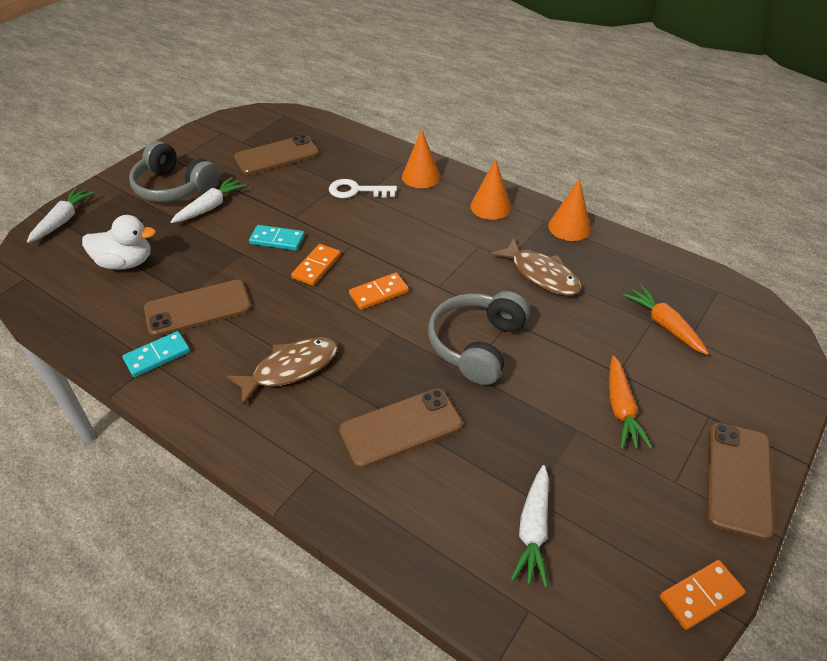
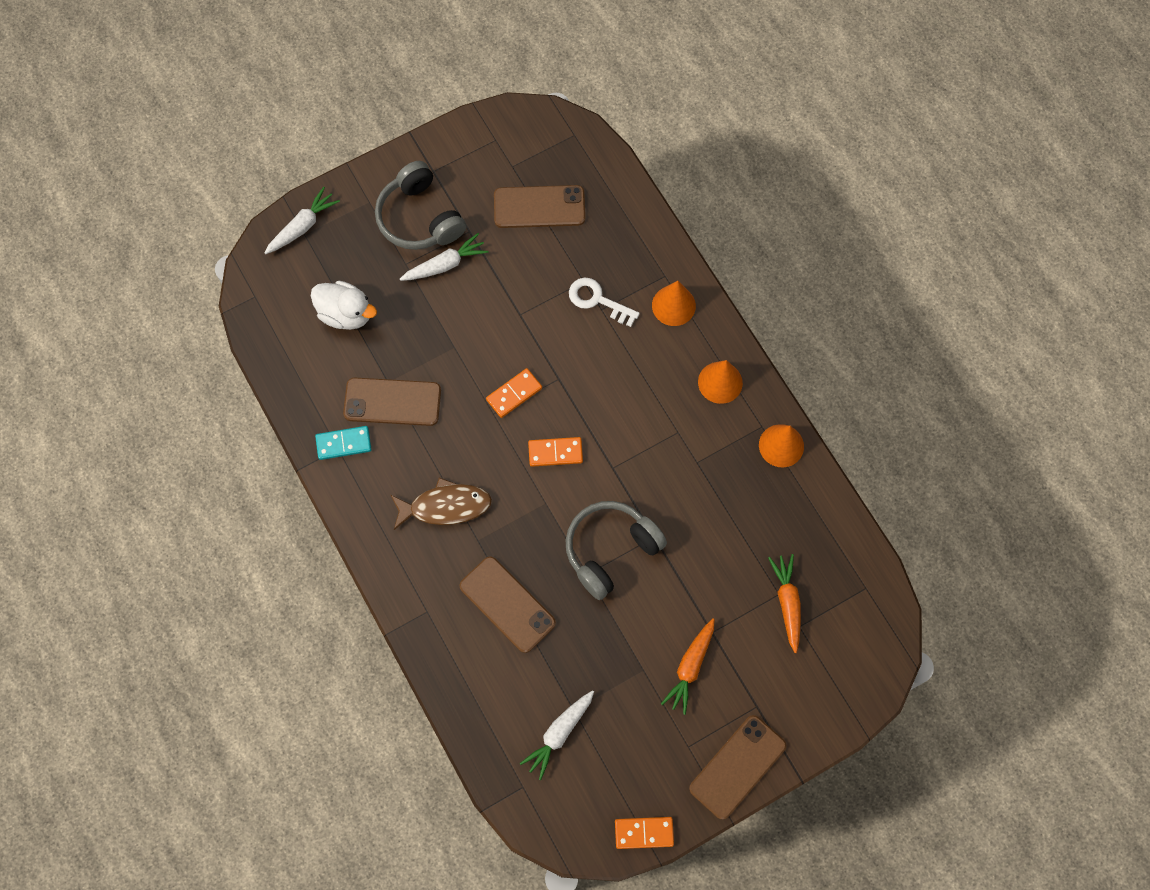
camera: 25 degrees right, 25 degrees up
turquoise domino [249,225,305,251] -> none
brown phone [339,388,463,468] -> brown phone turned 45 degrees clockwise [459,556,556,653]
brown fish [490,238,582,296] -> none

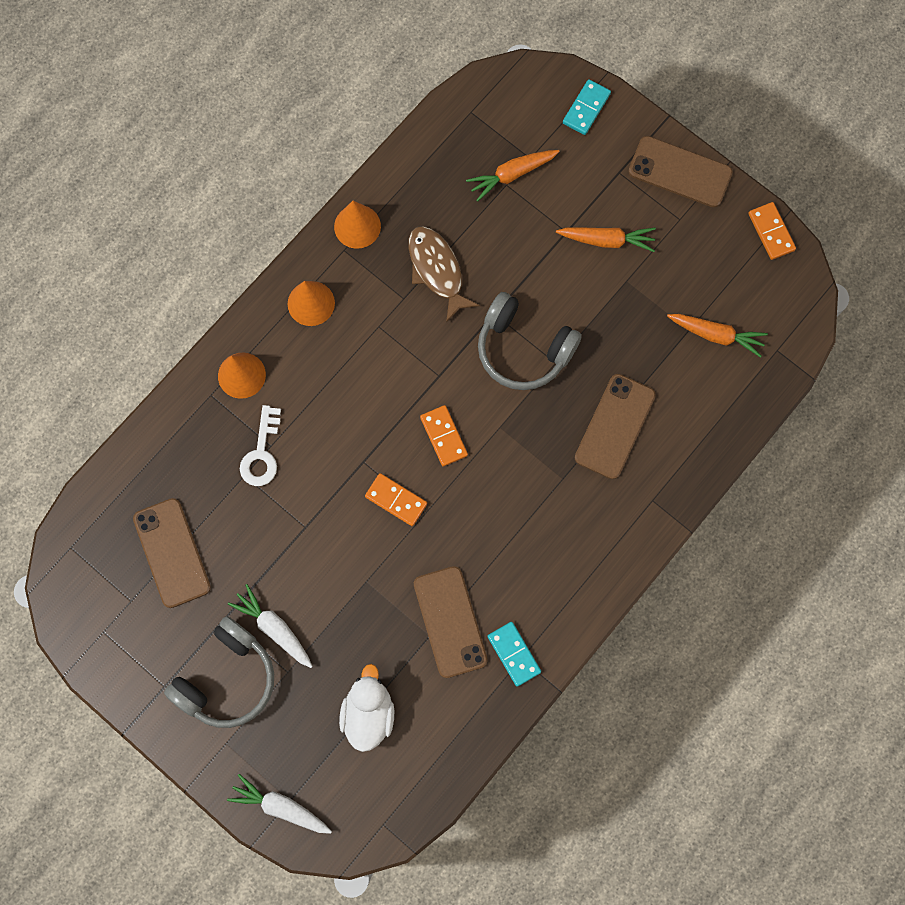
camera: 110 degrees left, 5 degrees up
brown fish [391,478,492,530] -> brown fish moved to [409,226,480,323]
white carrot [520,690,594,780] -> orange carrot [667,314,768,358]
none -> turquoise domino [563,79,611,135]

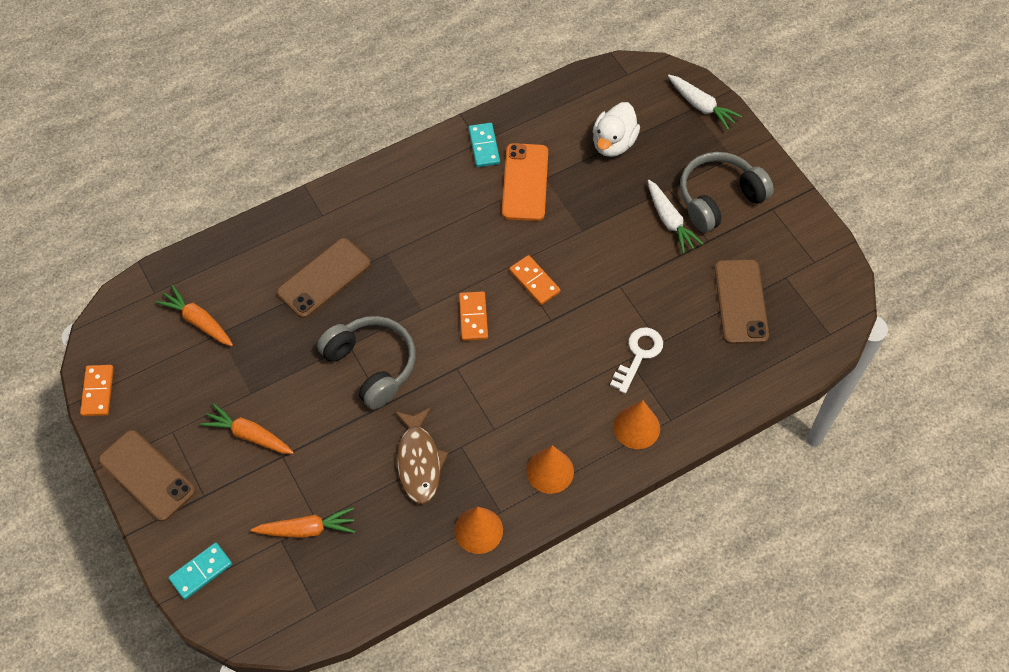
camera: 160 degrees left, 15 degrees down
brown phone [414,566,488,678] -> orange phone [502,143,548,221]

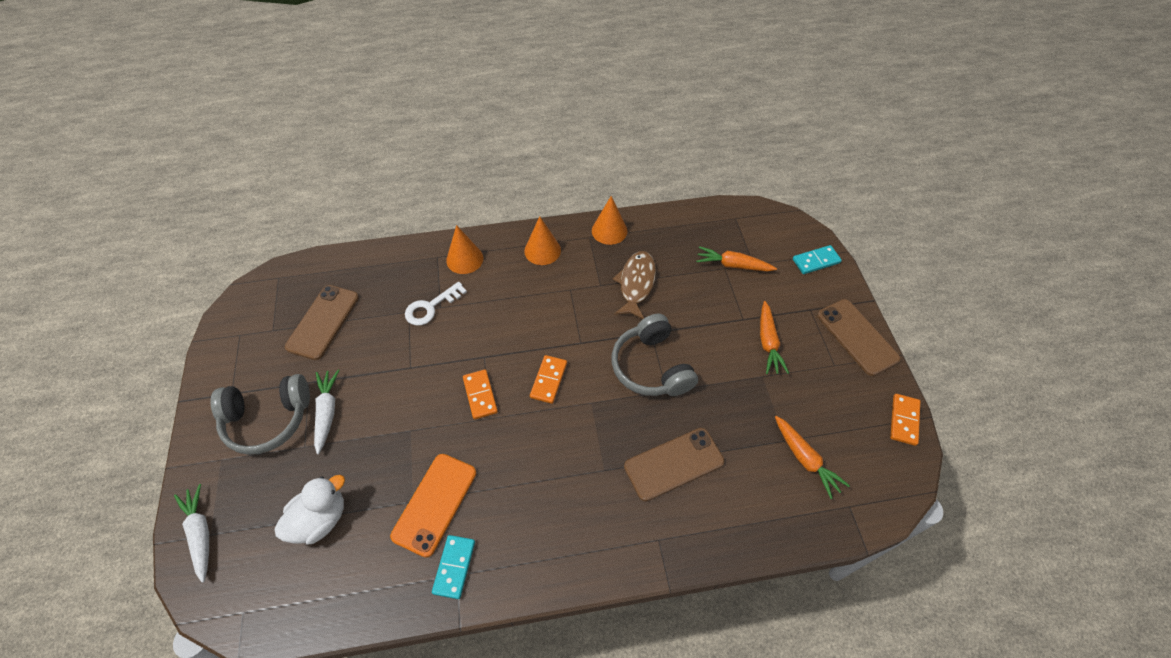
camera: 160 degrees left, 5 degrees down
orange carrot [200,403,294,454] -> orange carrot turned 45 degrees clockwise [760,301,789,374]

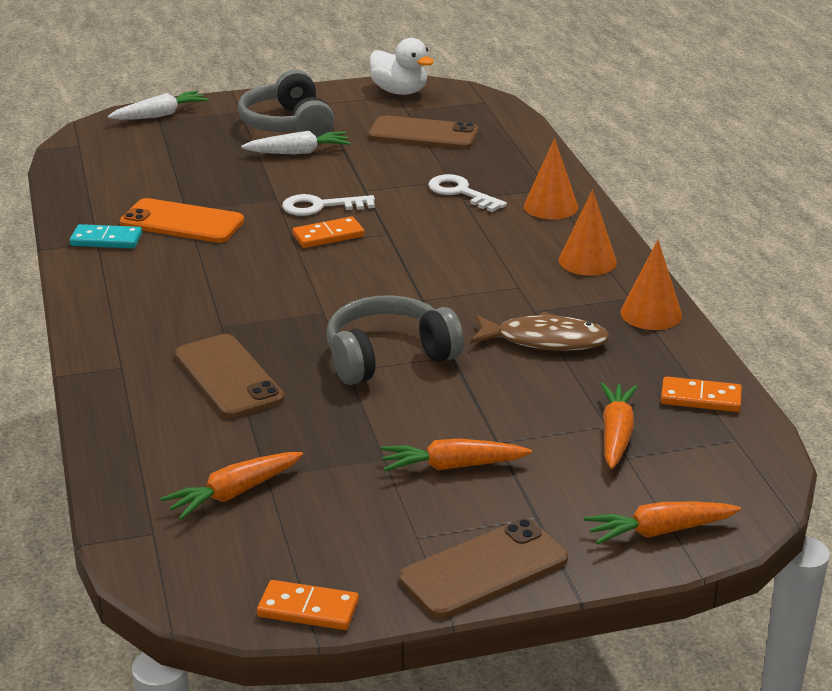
camera: 85 degrees right, 25 degrees down
white duck [275,475,345,544] -> white duck moved to [369,38,434,95]
orange domino [530,355,567,404] -> orange domino moved to [661,376,742,412]
turquoise domino [793,245,842,274] -> orange carrot [584,502,741,545]
none -> white key [282,194,375,216]

